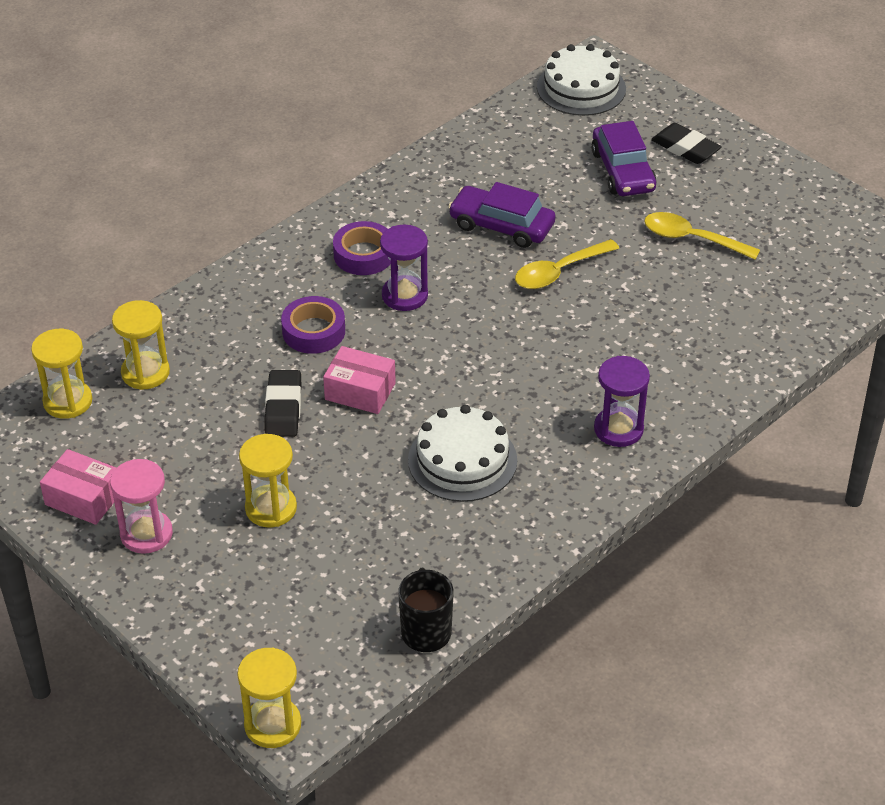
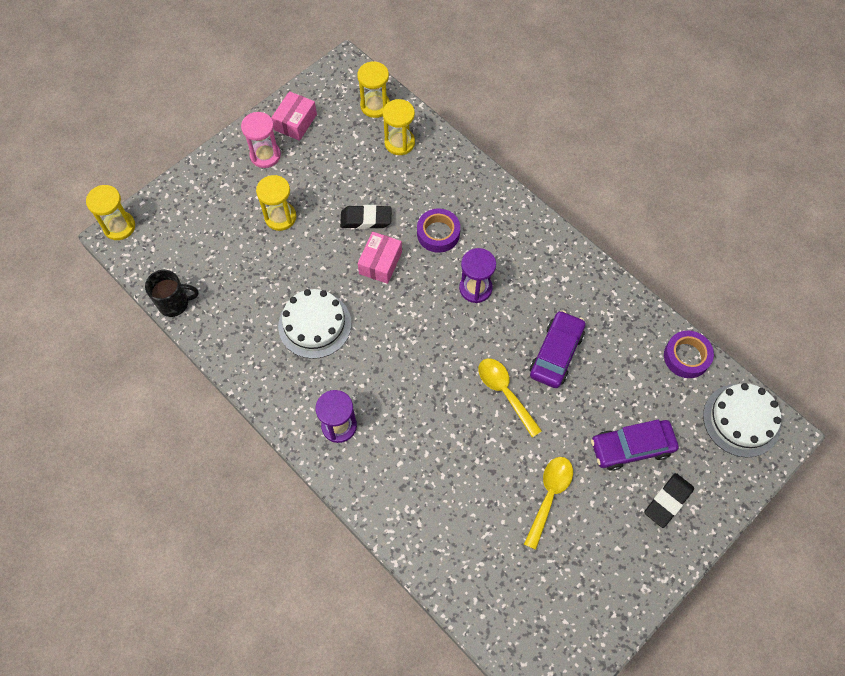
camera: 90 degrees right, 20 degrees up
purple tape [333,221,391,275] -> purple tape moved to [664,331,714,378]

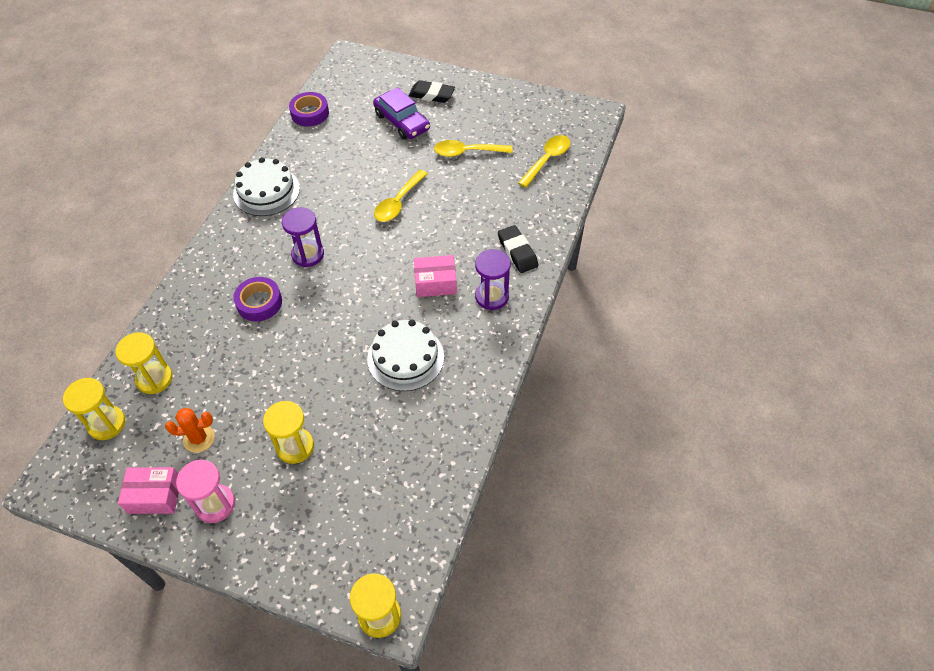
camera: 115 degrees left, 10 degrees down
black mug [145,270,199,317] -> none
black eraser [340,205,392,229] -> black eraser moved to [498,225,538,273]
pink box [357,232,402,284] -> pink box moved to [414,255,457,297]
purple car [530,310,585,388] -> none
white cake [703,383,781,457] -> white cake moved to [233,157,300,216]
none -> orange cactus [165,408,215,453]
none -> yellow spoon [518,135,570,188]

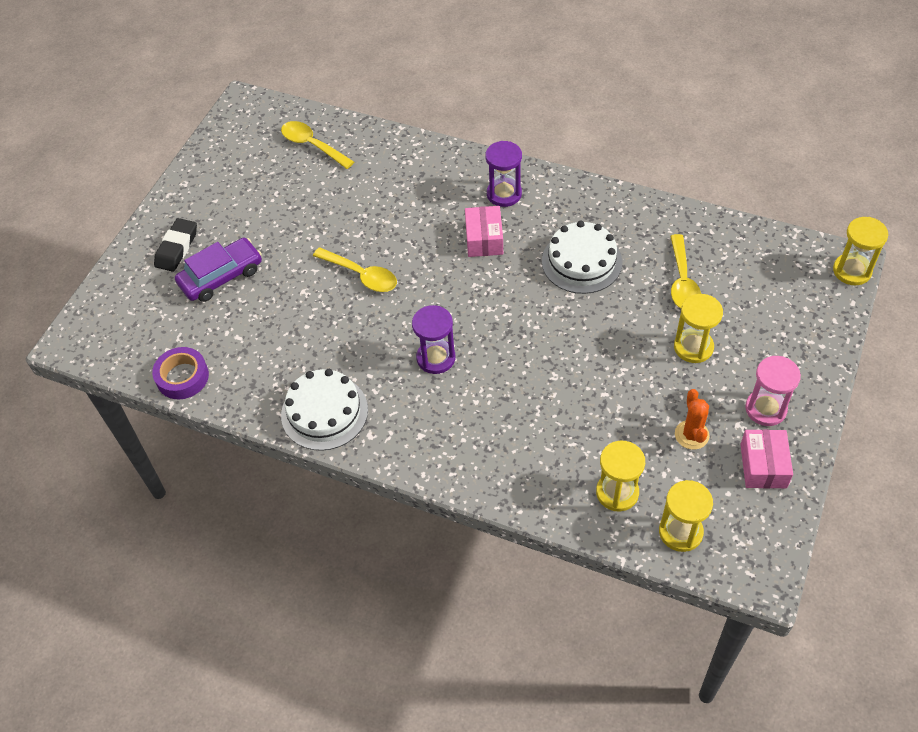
camera: 85 degrees left, 0 degrees up
purple tape [233,277,282,321] -> none
yellow spoon [434,140,513,157] -> yellow spoon moved to [670,234,701,308]
black eraser [498,225,538,273] -> none

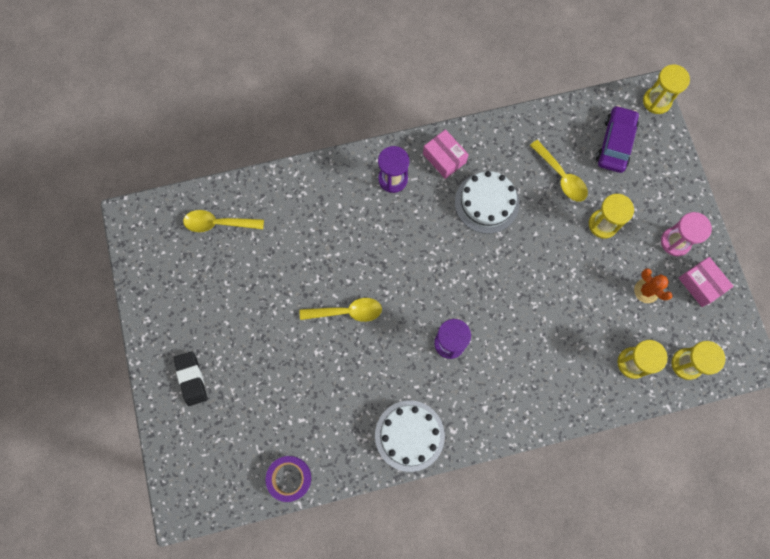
camera: 40 degrees left, 20 degrees up
purple car [175,238,262,302] -> purple car moved to [596,105,639,173]
pink box [465,206,503,257] -> pink box moved to [423,129,469,179]

